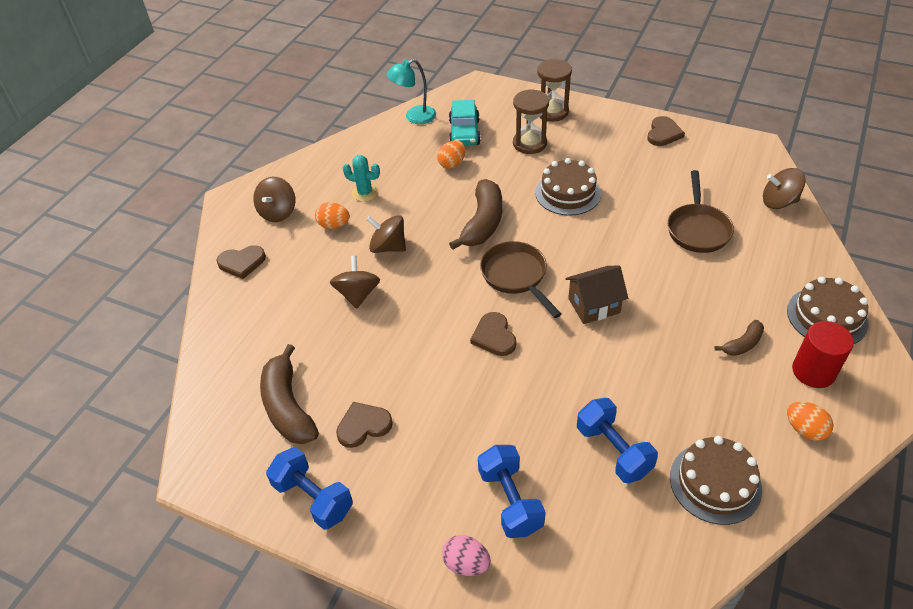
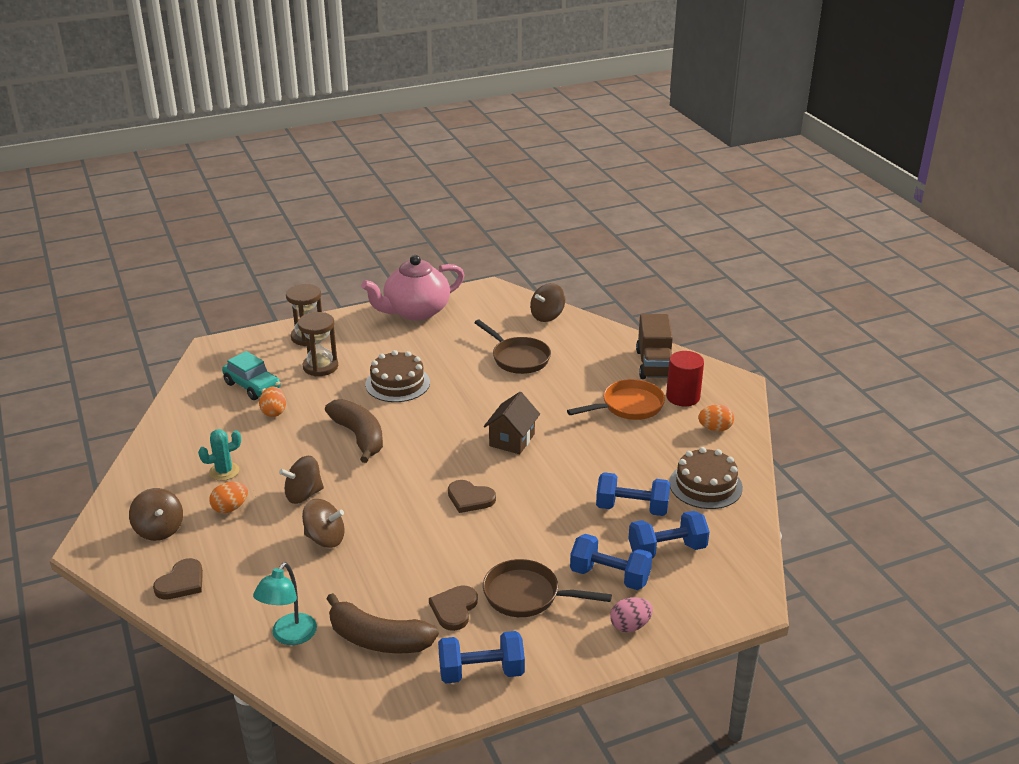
camera: 50 degrees left, 15 degrees down
brown spinning top [330,256,380,309] -> brown spinning top turned 150 degrees clockwise [302,499,345,548]
turquoise lamp [387,59,436,124] -> turquoise lamp moved to [253,562,317,645]
brown pan [480,241,561,318] -> brown pan moved to [483,559,612,617]
brown heart [647,116,685,146] -> pink teapot [361,255,464,321]
brown banana [714,320,764,356] -> orange pan [567,379,665,420]
brown cake [787,277,868,344] -> brown truck [636,314,673,379]
none -> blue dumbbell [628,511,710,558]

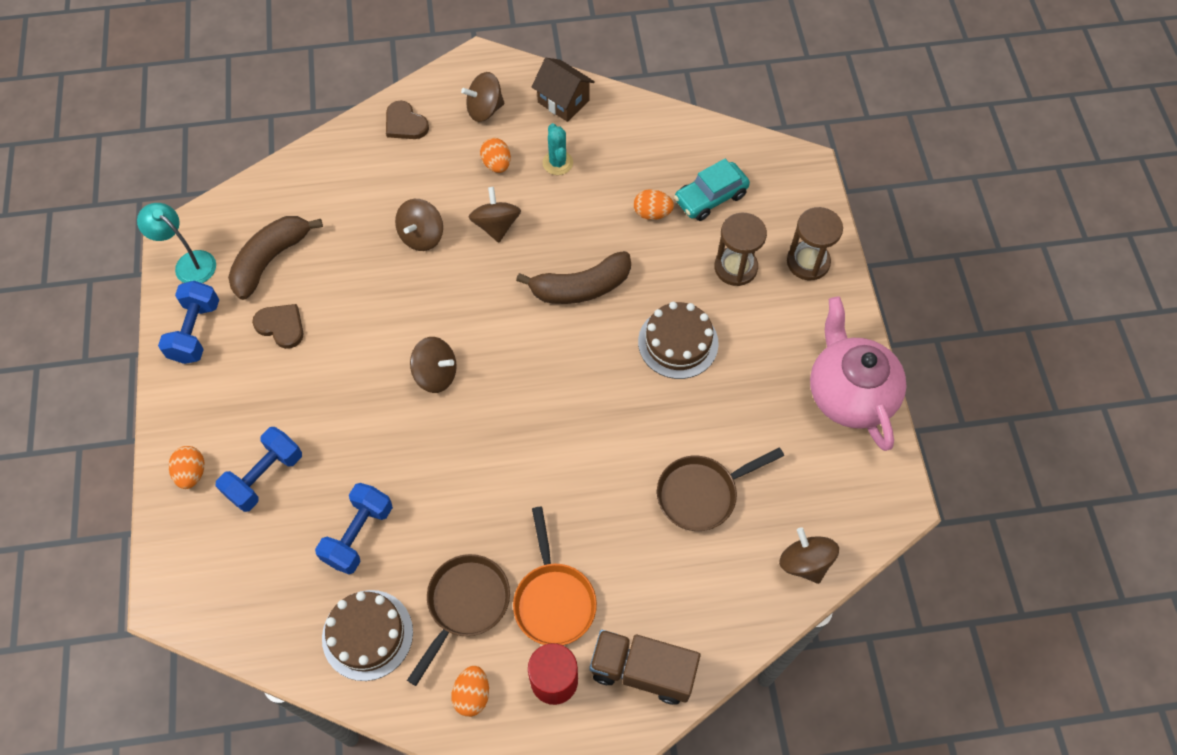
camera: 105 degrees right, 30 degrees up
turquoise lamp [253,562,317,645] -> turquoise lamp moved to [137,203,216,283]
brown heart [448,480,496,513] -> brown spinning top [410,337,457,393]
brown pan [483,559,612,617] -> brown pan moved to [407,554,510,686]
brown house [484,392,540,454] -> brown house moved to [532,58,595,122]
pink egg [610,597,653,633] -> orange egg [169,446,204,489]
blue dumbbell [628,511,710,558] -> none

